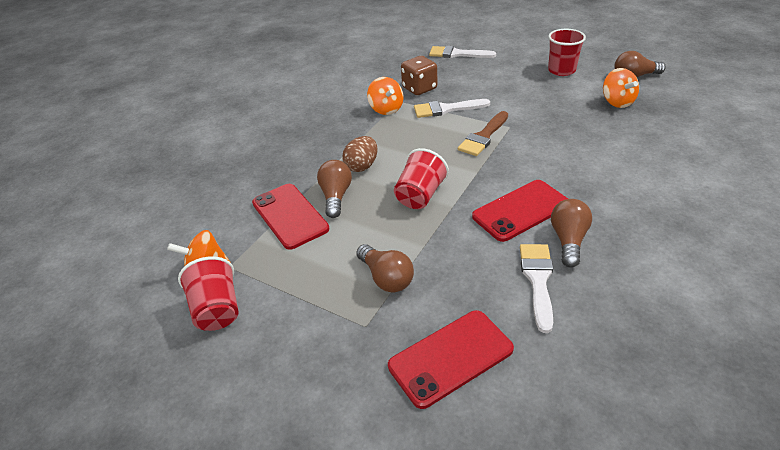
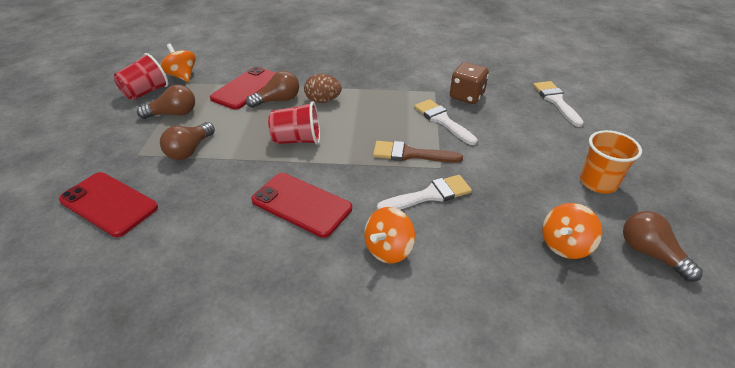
camera: 60 degrees right, 0 degrees up
orange spinning top [367,77,403,115] -> orange spinning top moved to [364,207,415,263]
white brush [520,244,553,333] -> white brush moved to [377,175,472,210]
red cup [548,29,586,76] -> orange cup [580,130,642,194]
brown light bulb [551,199,592,268] -> brown light bulb moved to [137,85,195,119]

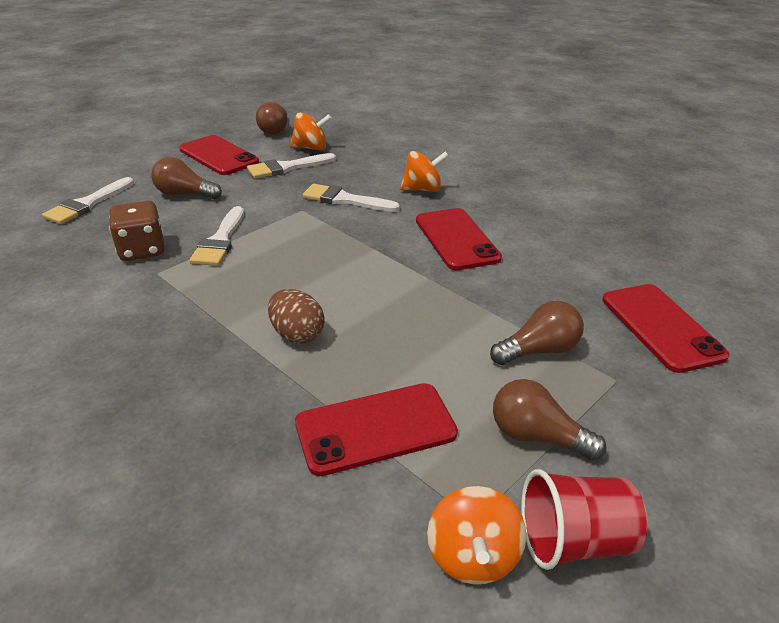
camera: 140 degrees left, 5 degrees down
brown light bulb [246,71,299,108] -> brown light bulb moved to [151,157,222,199]
red cup [268,101,320,144] -> none
brown brush [373,141,463,163] -> none
orange cup [580,130,642,194] -> red phone [179,135,259,175]
none -> white brush [247,153,336,179]

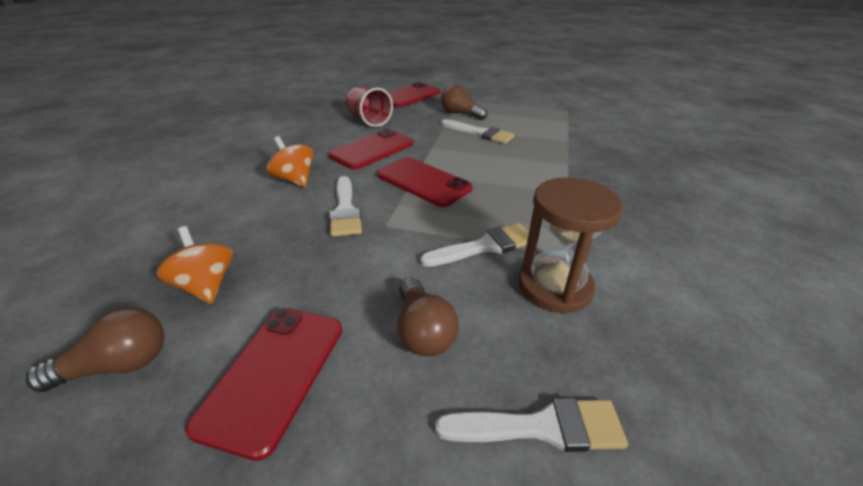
camera: 120 degrees left, 0 degrees up
brown dice [109,201,165,261] -> brown hourglass [519,177,623,313]
white brush [247,153,336,179] -> white brush moved to [441,119,515,144]
brown egg [268,289,325,344] -> none
red phone [295,383,458,476] -> red phone moved to [377,157,473,207]
orange spinning top [427,486,526,585] -> none
brown light bulb [493,379,606,460] -> none
red cup [521,469,648,570] -> red cup moved to [346,87,393,127]

